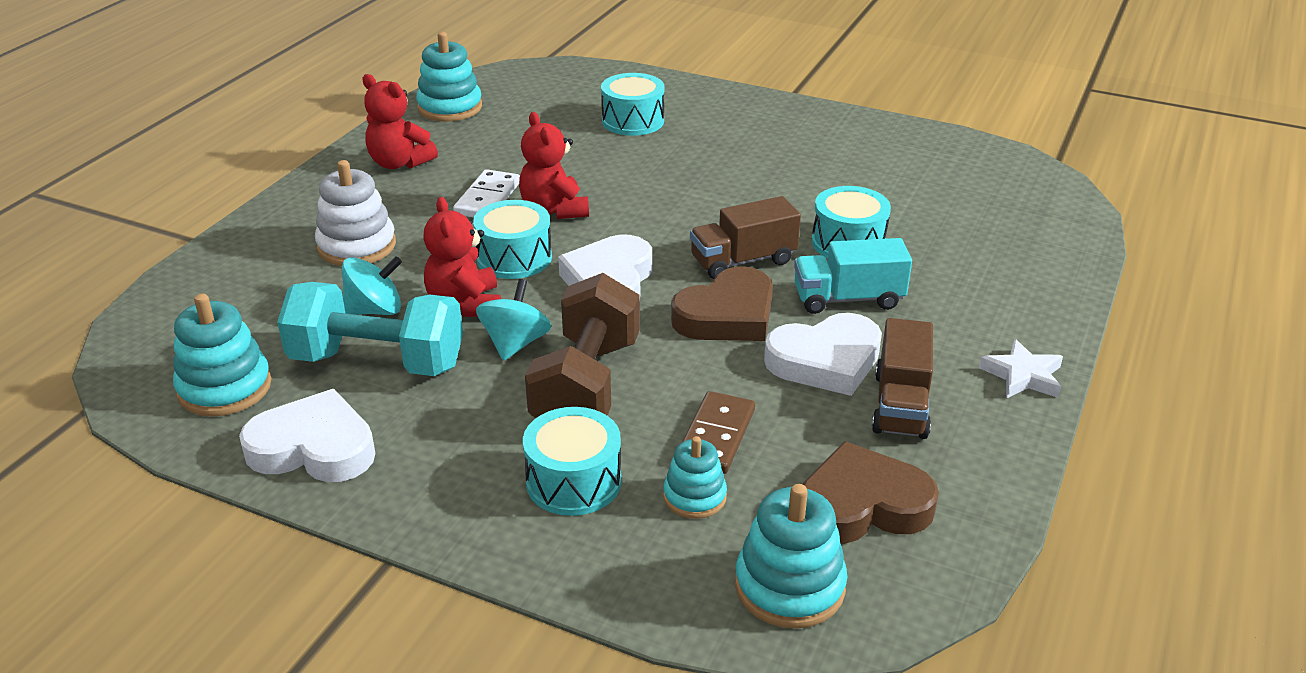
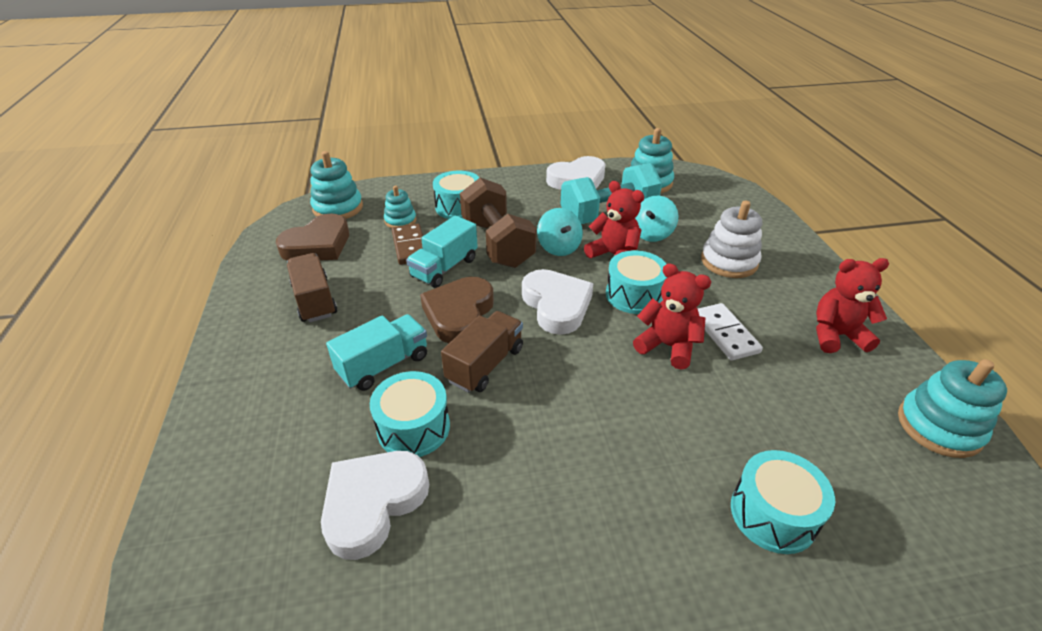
camera: 145 degrees right, 5 degrees up
white heart [764,313,882,396] -> white heart moved to [321,451,429,560]
white star [979,339,1063,398] -> none
none -> turquoise truck [406,216,478,288]

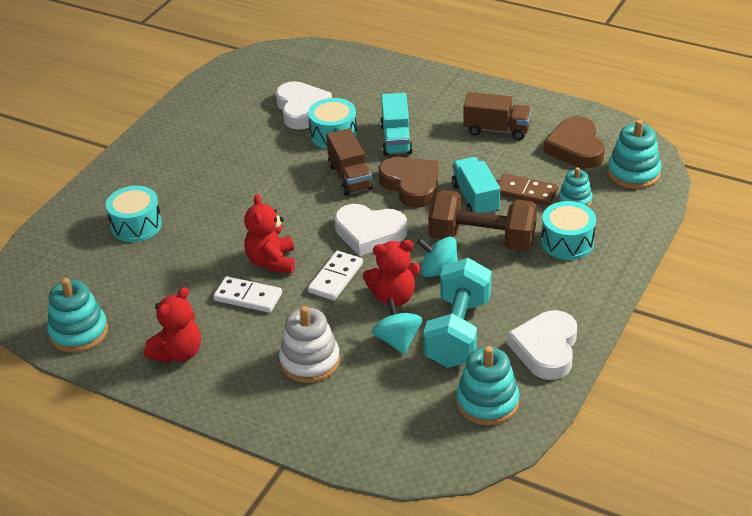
camera: 130 degrees right, 0 degrees up
turquoise drum [606,250,667,314] -> white domino [308,251,363,300]
red teddy bear [633,263,711,370] -> red teddy bear turned 105 degrees clockwise [244,194,295,273]

